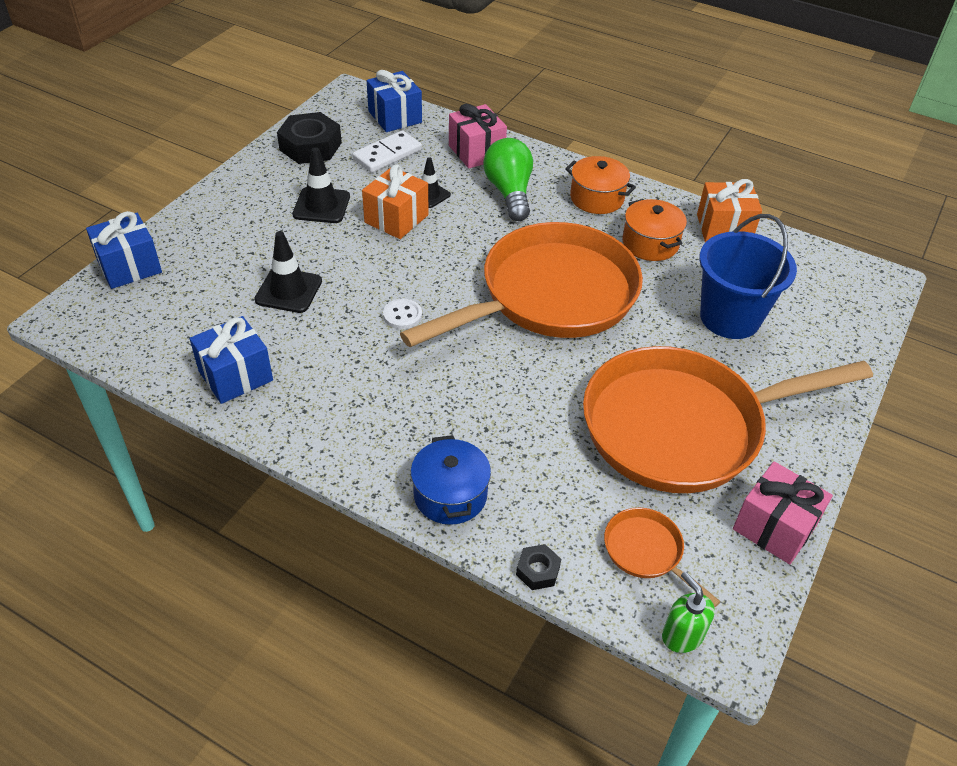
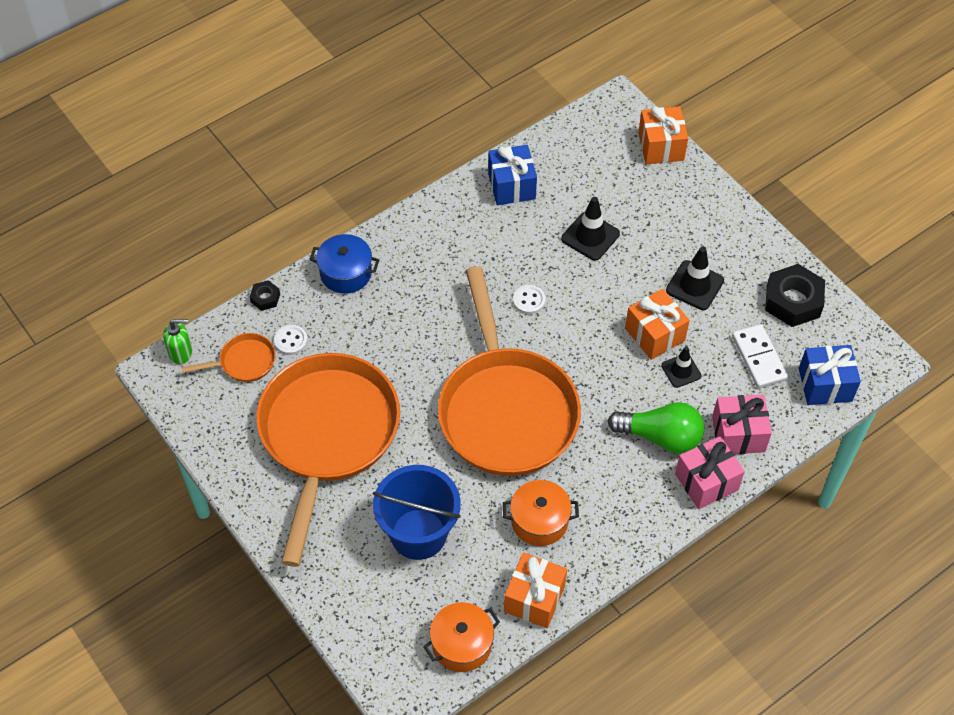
camera: 115 degrees right, 10 degrees up
blue gift [86,211,162,289] -> orange gift [638,106,688,164]
orange pot [565,156,636,214] -> orange pot moved to [423,602,500,672]
pink gift [733,461,833,564] -> pink gift moved to [675,436,745,509]
none -> white button [274,325,308,355]

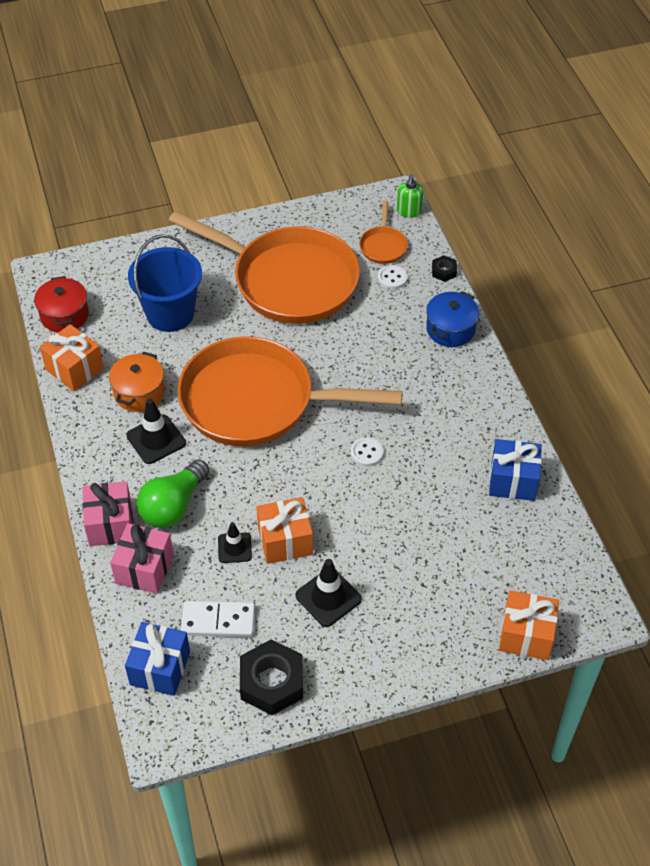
camera: 110 degrees right, 5 degrees down
orange pot [423,602,500,672] -> red pot [34,276,89,333]
black traffic cone [561,197,620,261] -> black traffic cone moved to [126,398,186,464]

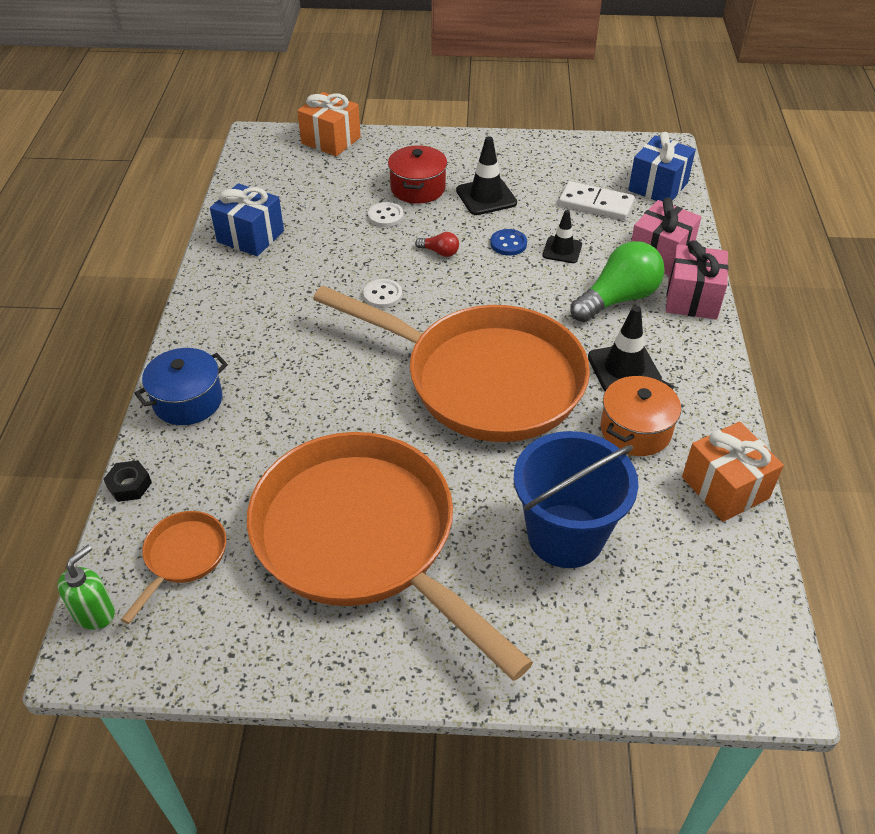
camera: 160 degrees left, 5 degrees down
red pot [34,276,89,333] -> red pot moved to [388,145,447,204]
black nut [240,639,303,715] -> none
orange gift [257,497,313,564] -> blue button [490,229,527,256]
white button [378,265,407,289] -> white button moved to [368,202,404,227]
none -> red light bulb [415,232,459,257]

